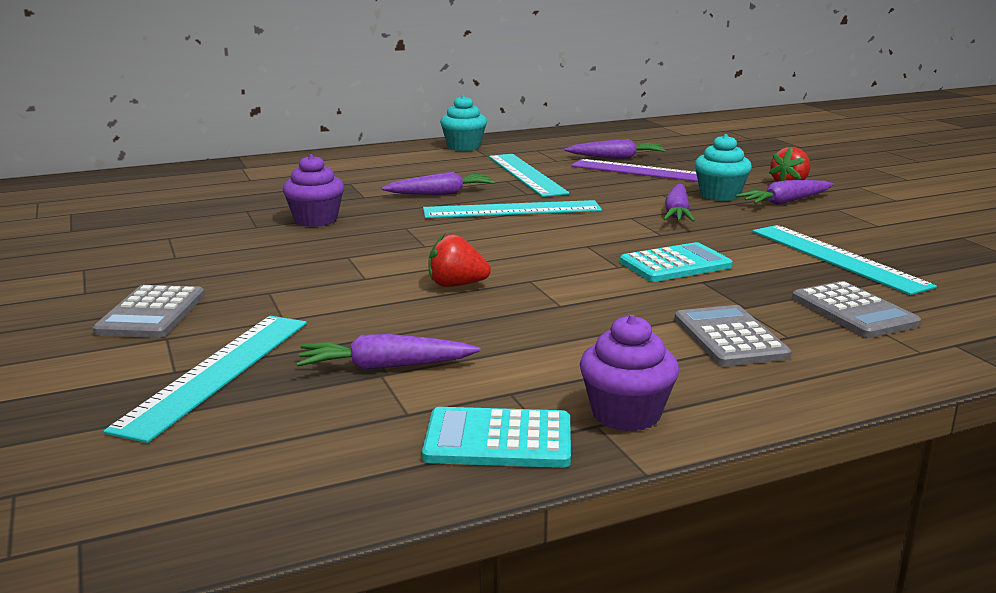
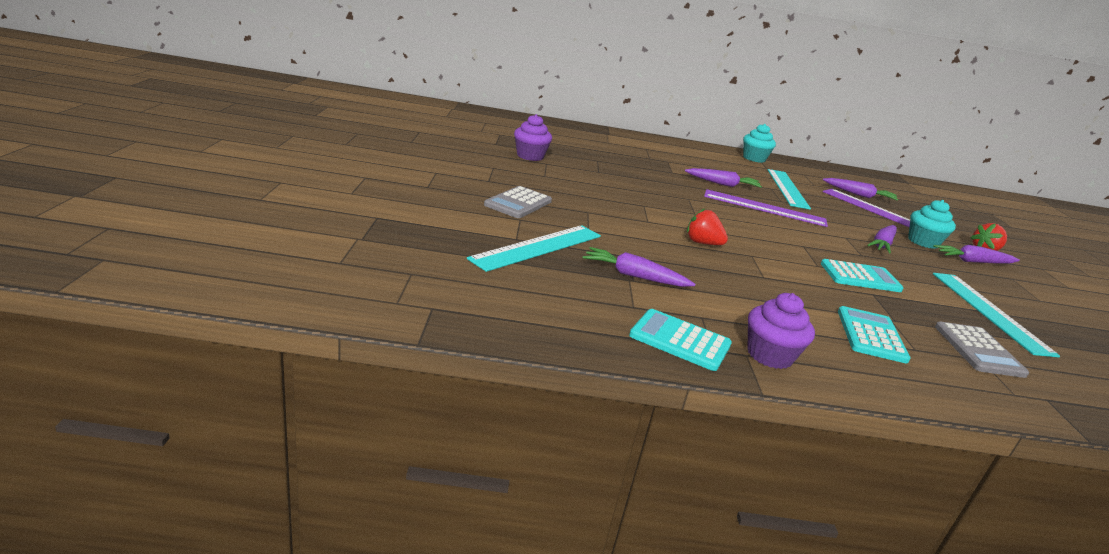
camera: 20 degrees right, 5 degrees up
purple cupcake [283,154,344,227] -> purple cupcake moved to [514,114,552,161]
turquoise ruler [423,200,602,218] -> purple ruler [704,189,828,227]
grey calculator [674,305,791,366] -> turquoise calculator [838,306,911,363]

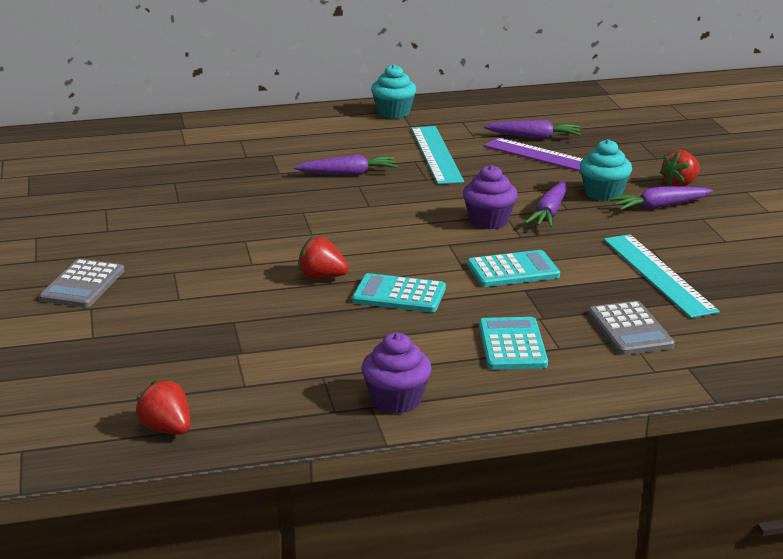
camera: 10 degrees left, 0 degrees up
turquoise ruler [467,225,601,272] -> none
purple cupcake [514,114,552,161] -> purple cupcake moved to [463,165,518,229]
purple carrot [583,247,695,287] -> none
turquoise calculator [629,309,732,371] -> turquoise calculator moved to [352,273,446,312]
purple ruler [704,189,828,227] -> none
none -> red strawberry [135,379,190,435]

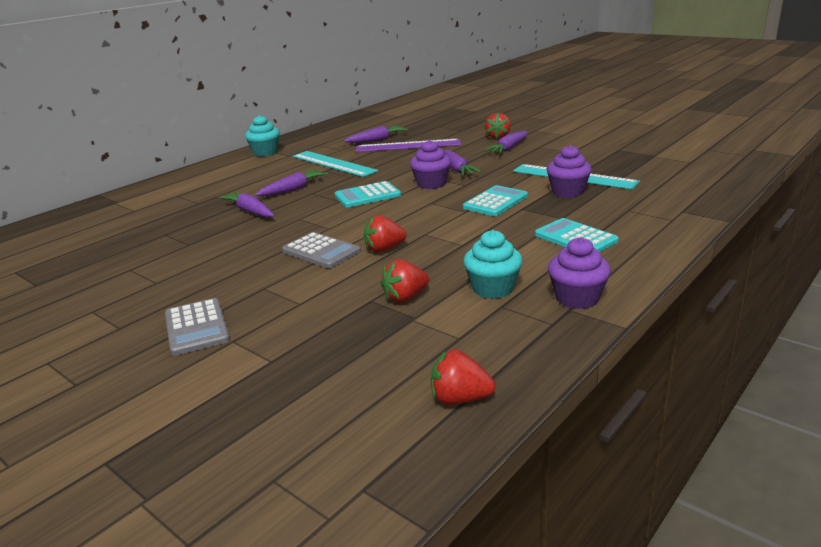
camera: 35 degrees left, 0 degrees up
turquoise calculator [352,273,446,312] -> turquoise calculator moved to [335,181,401,207]
turquoise cupcake [580,139,632,201] -> turquoise cupcake moved to [463,230,523,299]
grey calculator [588,301,675,355] -> grey calculator moved to [282,232,361,268]
none -> purple carrot [219,191,274,217]
none -> red strawberry [380,259,429,302]
none -> purple cupcake [547,145,592,198]

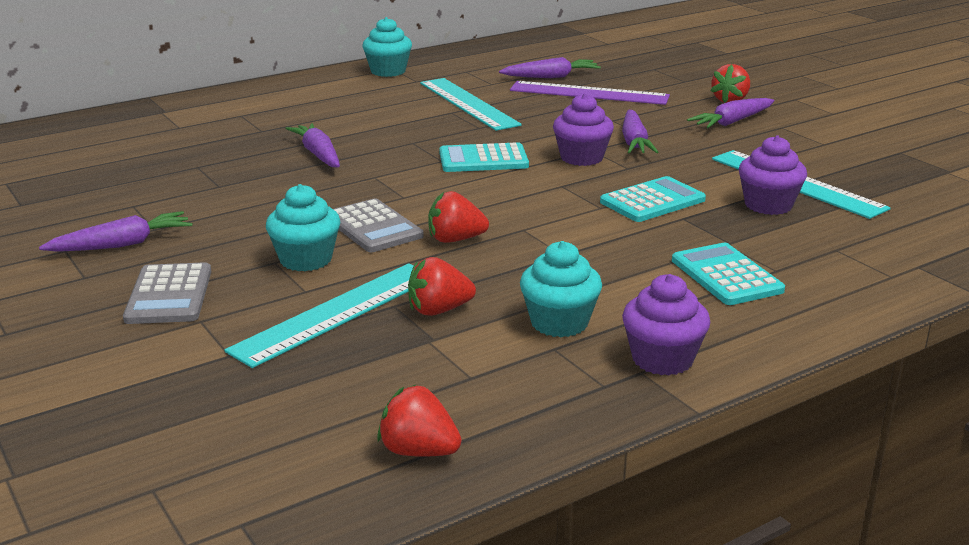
camera: 15 degrees right, 0 degrees up
purple carrot [255,169,328,196] -> purple carrot moved to [39,211,192,252]
none -> turquoise ruler [224,263,414,368]
none -> turquoise cupcake [266,184,340,271]

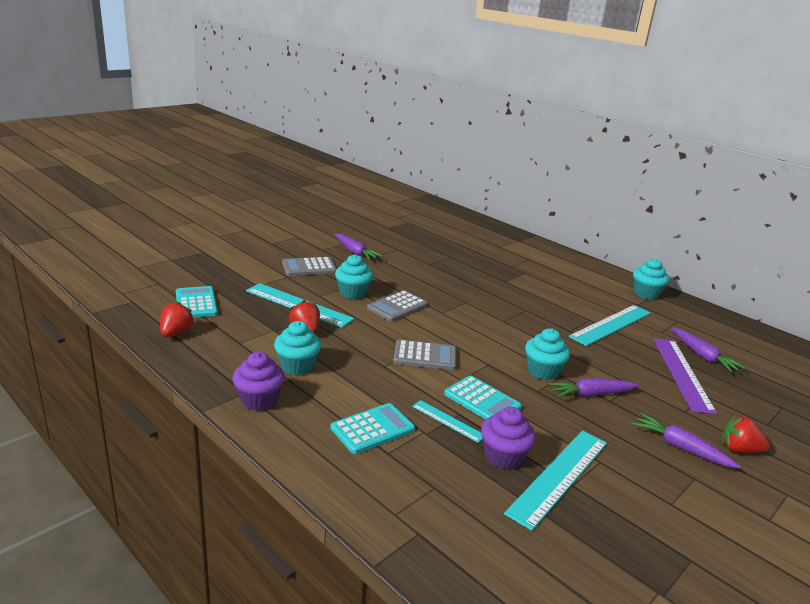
camera: 75 degrees right, 0 degrees up
purple carrot [285,123,340,167] -> none
red strawberry [428,191,489,243] -> none
turquoise calculator [439,142,529,172] -> turquoise calculator moved to [176,286,218,318]
purple cupcake [553,93,614,166] -> turquoise cupcake [525,328,570,380]
none -> grey calculator [393,340,456,370]
none -> turquoise ruler [412,400,483,443]

